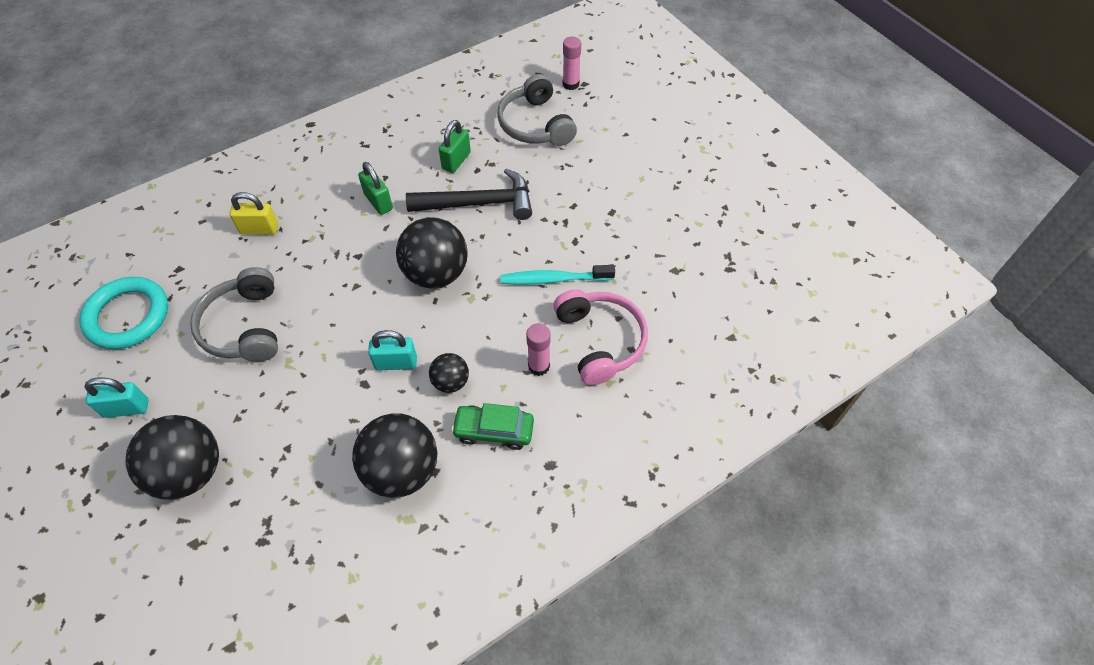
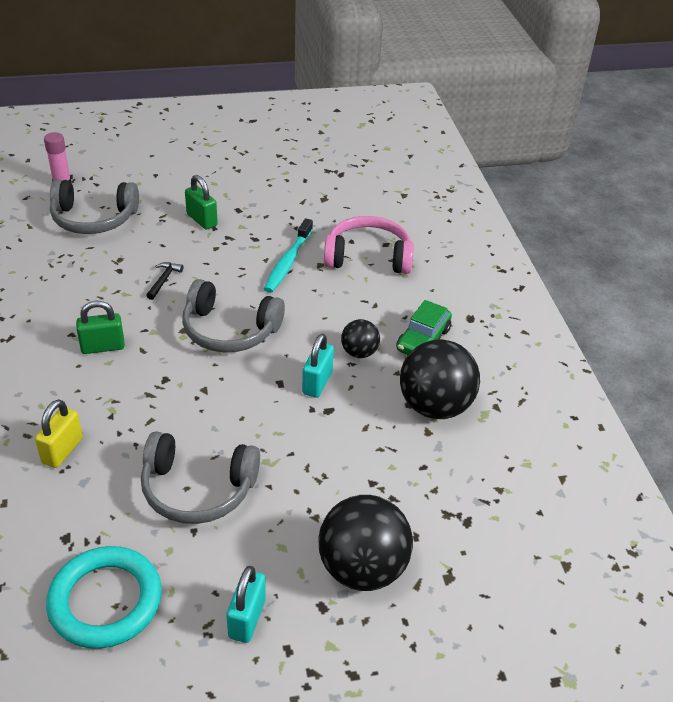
camera: 70 degrees left, 15 degrees down
black ball [396,217,468,288] -> grey headphones [182,279,285,353]
black hammer [406,168,532,220] -> black hammer [146,262,183,300], size x0.42
green padlock [439,120,471,173] -> green padlock moved to [185,175,218,230]
pink glue stick [526,323,551,376] -> none

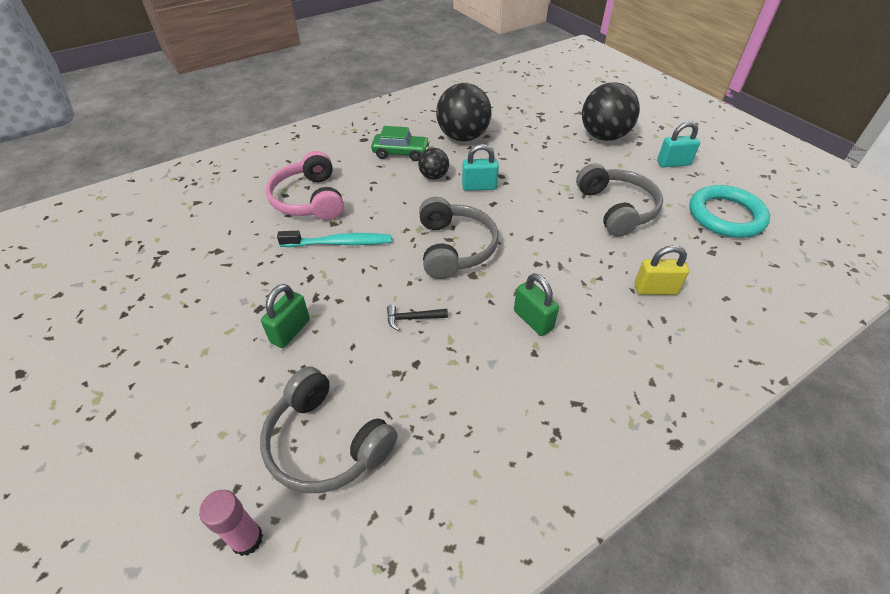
camera: 110 degrees left, 5 degrees up
grey headphones [50,179,139,234] -> grey headphones turned 150 degrees clockwise [260,367,397,493]

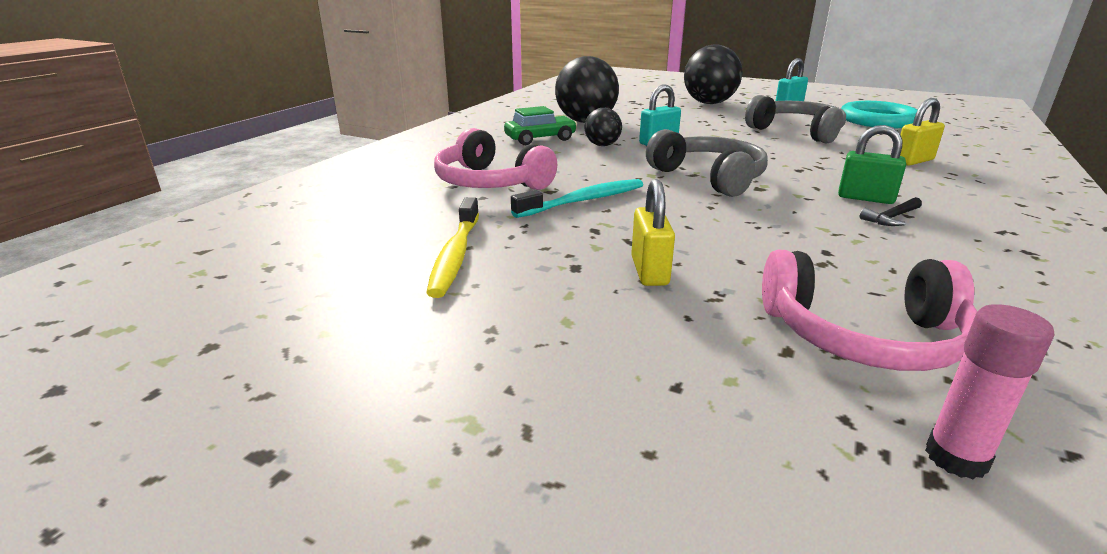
camera: 30 degrees left, 20 degrees down
grey headphones [260,367,397,493] -> pink headphones [762,249,977,371]
green padlock [261,284,310,348] -> yellow padlock [631,179,675,286]
black hammer [387,305,448,331] -> black hammer moved to [860,197,922,226]
none -> yellow toothbrush [426,197,479,298]

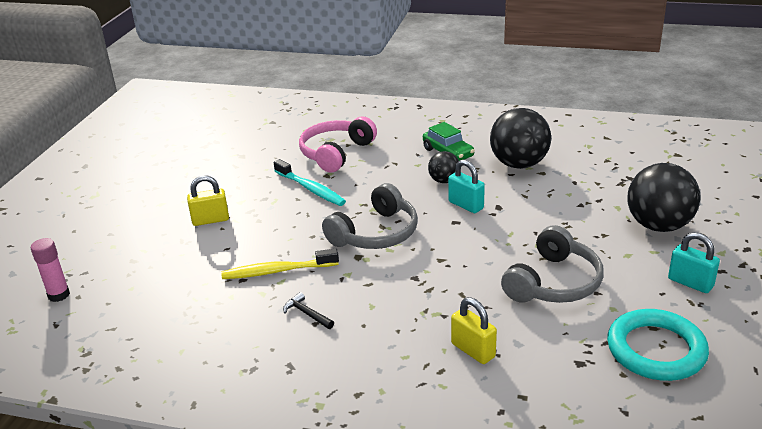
camera: 80 degrees right, 5 degrees up
yellow toothbrush [426,197,479,298] -> yellow toothbrush moved to [221,249,339,279]
pink headphones [762,249,977,371] -> none
green padlock [838,125,906,204] -> none

